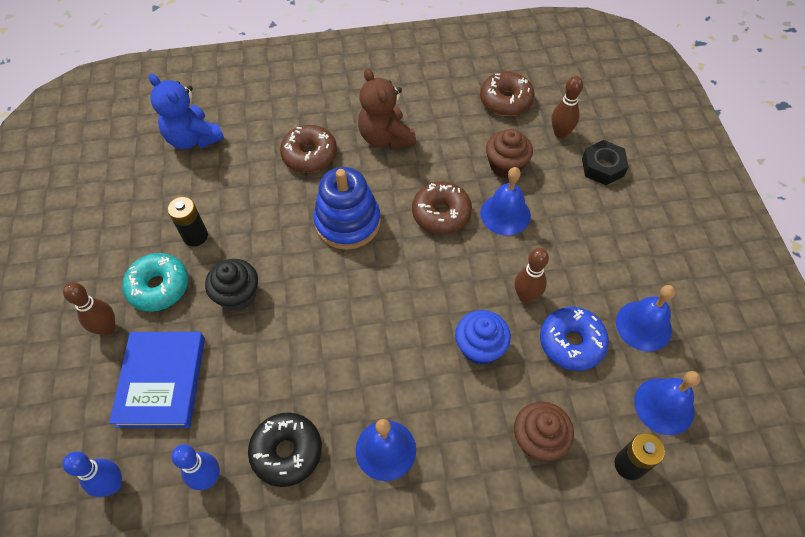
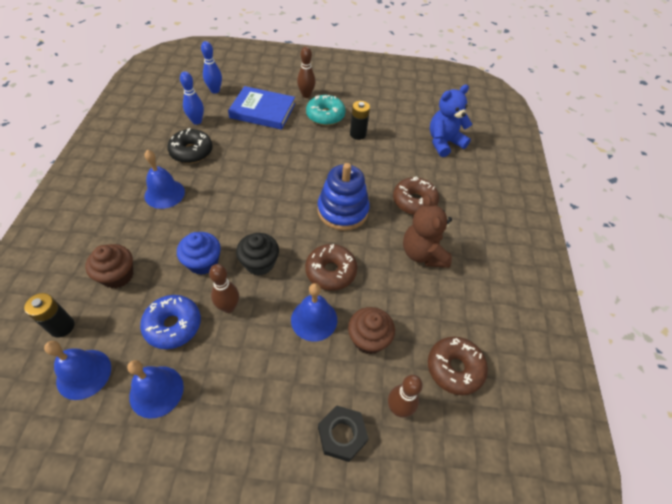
camera: 100 degrees right, 5 degrees down
black cupcake [205,259,258,311] -> black cupcake moved to [236,233,279,275]
brown teddy bear [358,68,416,149] -> brown teddy bear turned 90 degrees counterclockwise [403,195,452,268]

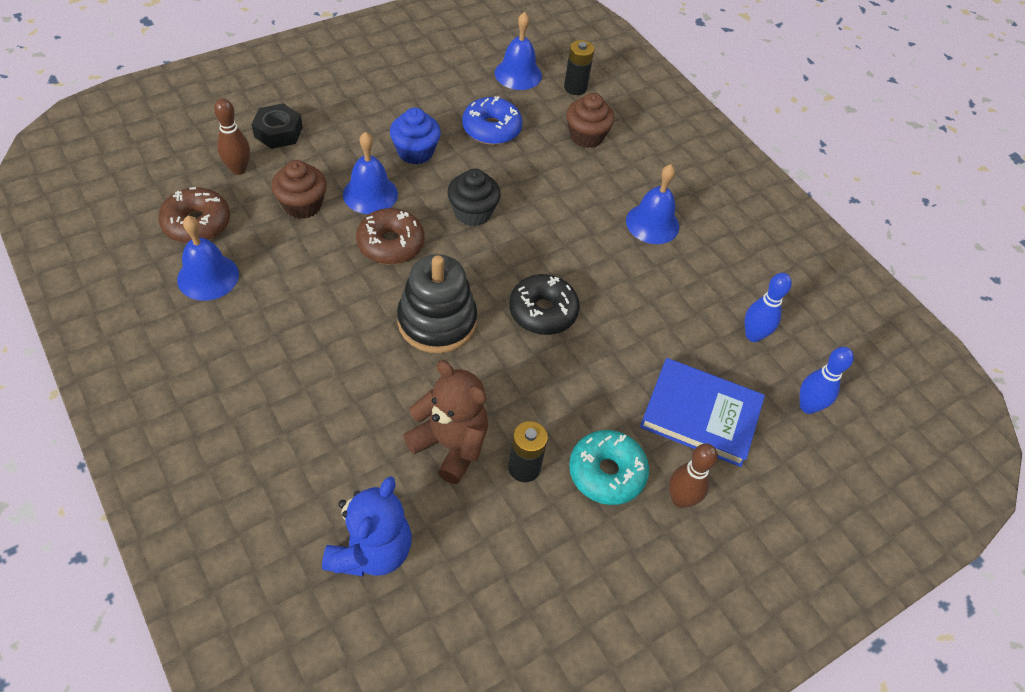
camera: 140 degrees right, 0 degrees up
blue bell [127,360,184,419] -> blue bell moved to [177,216,239,301]
black donut [167,128,213,163] -> black donut moved to [509,274,580,335]
blue cupcake [177,232,221,275] -> blue cupcake moved to [390,108,441,164]
brown bowling pin [209,264,239,313] -> none
blue book [228,86,295,130] -> blue book turned 45 degrees clockwise [640,358,765,467]
blue stacking toy [317,163,370,231] -> black stacking toy [397,254,477,353]
brown donut [393,177,439,215] -> none
brown teddy bear [403,195,452,268] -> brown teddy bear moved to [403,360,488,484]

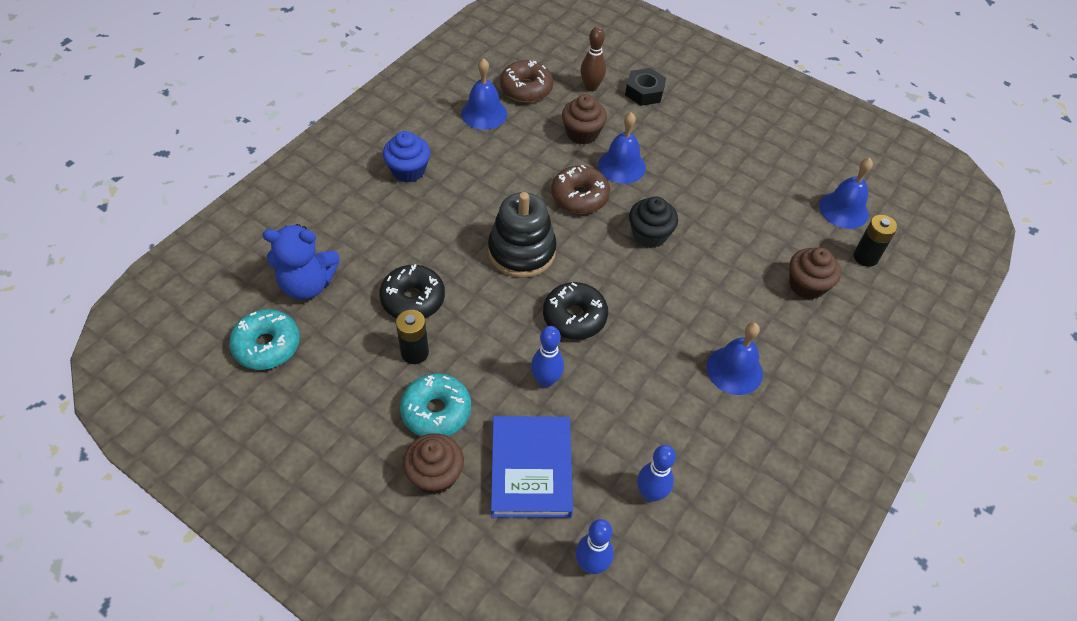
camera: 70 degrees right, 0 degrees up
blue cupcake [390,108,441,164] -> blue cupcake moved to [383,131,430,183]
brown teddy bear [403,360,488,484] -> black donut [379,264,445,318]
blue donut [462,96,523,145] -> none
brown bowling pin [669,443,718,508] -> brown cupcake [403,433,464,494]
none -> turquoise donut [229,309,300,370]
none -> blue bowling pin [531,326,564,387]

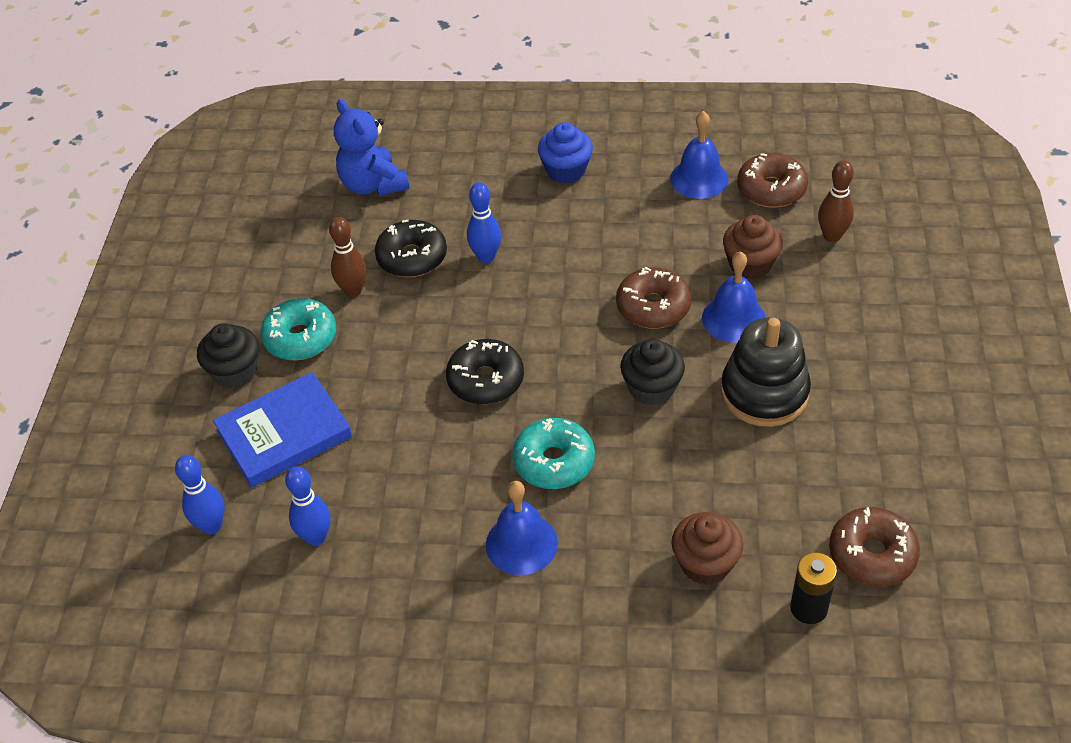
camera: 65 degrees right, 5 degrees down
turquoise donut [229,309,300,370] -> turquoise donut moved to [512,418,595,489]
black battery [396,310,429,364] -> brown bowling pin [329,217,366,297]
brown cupcake [403,433,464,494] -> black cupcake [197,323,259,388]
black stacking toy [488,192,557,278] -> black stacking toy moved to [721,317,811,427]
blue bowling pin [531,326,564,387] -> blue bowling pin moved to [467,183,501,263]
black nut [625,68,666,106] -> none
blue bell [819,158,873,229] -> brown donut [829,507,920,587]

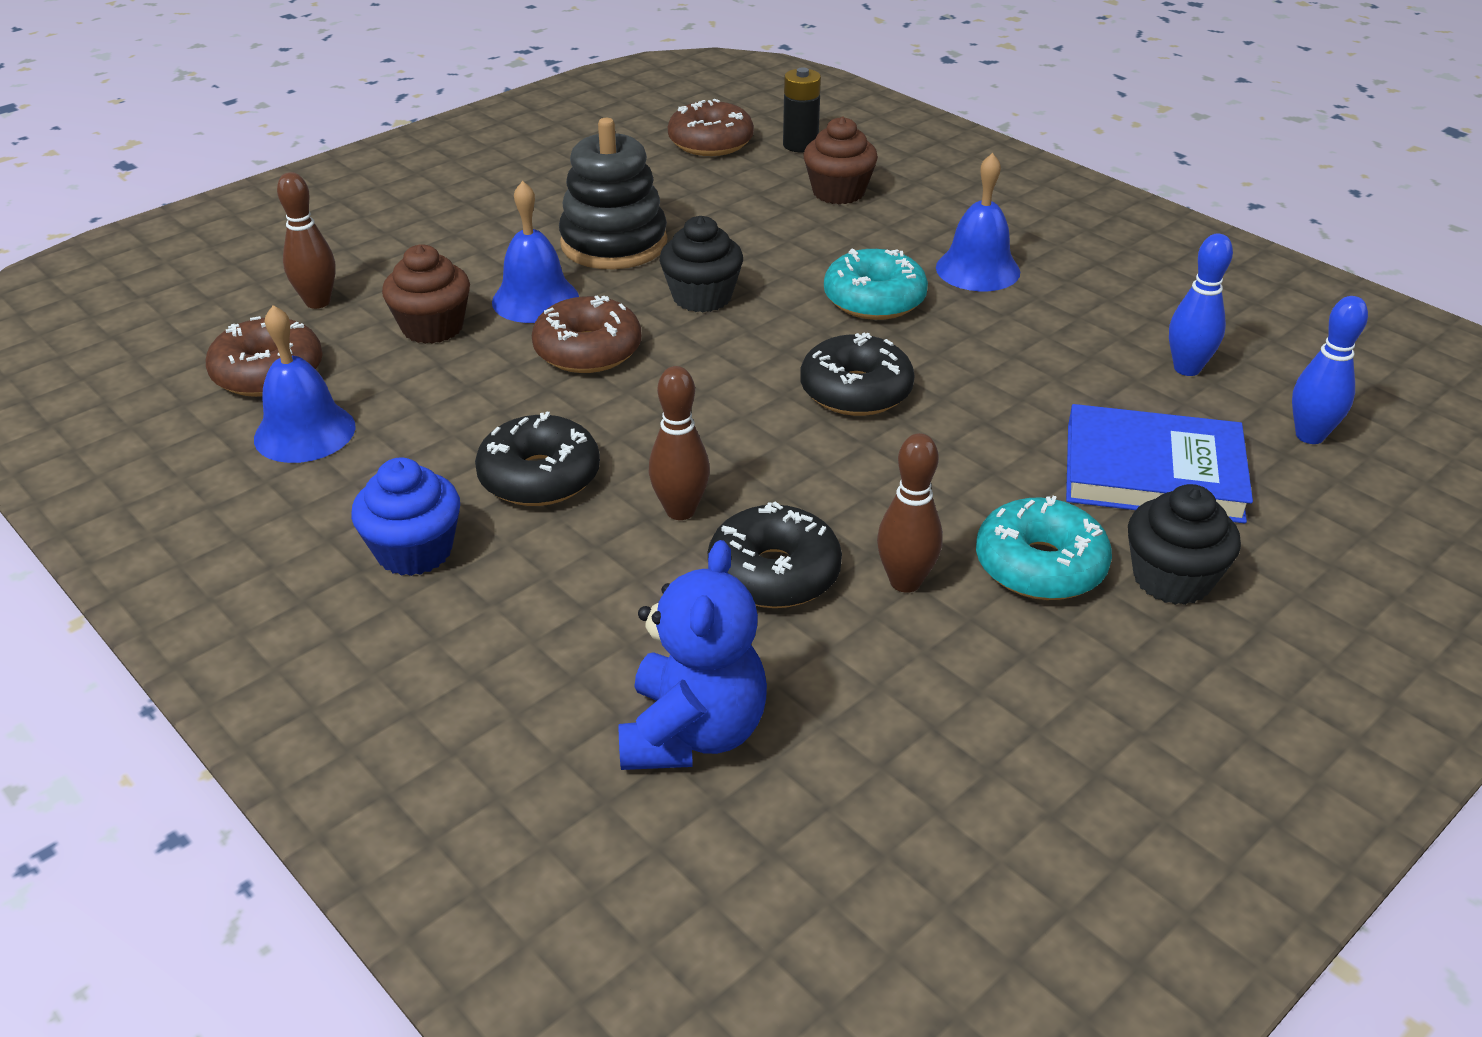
camera: 140 degrees left, 10 degrees down
blue bowling pin [467,183,501,263] -> brown bowling pin [649,366,710,520]
none -> black donut [475,411,600,506]

